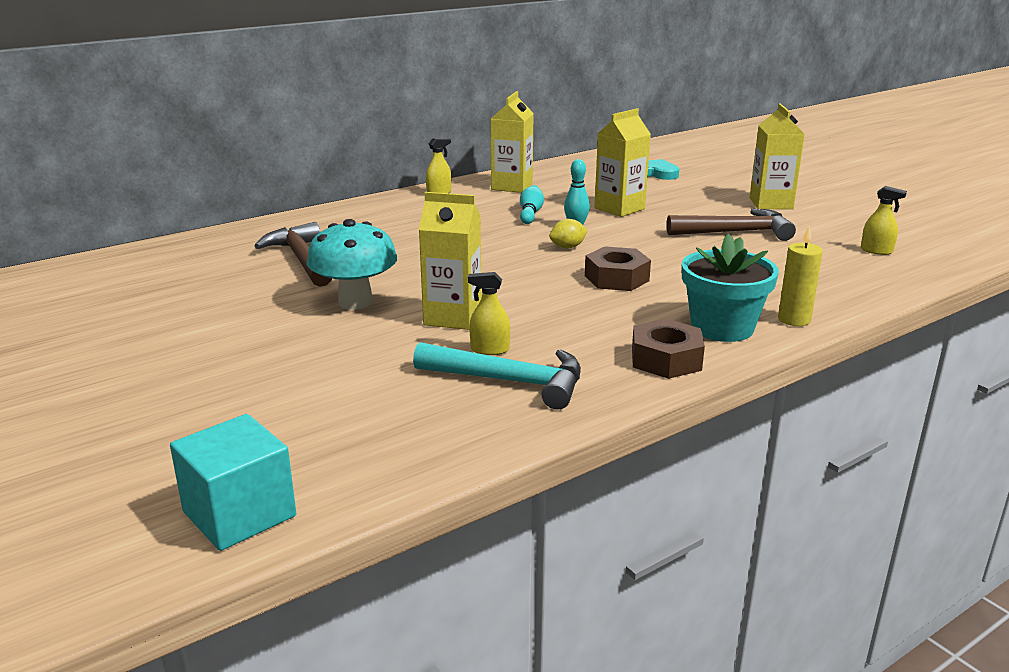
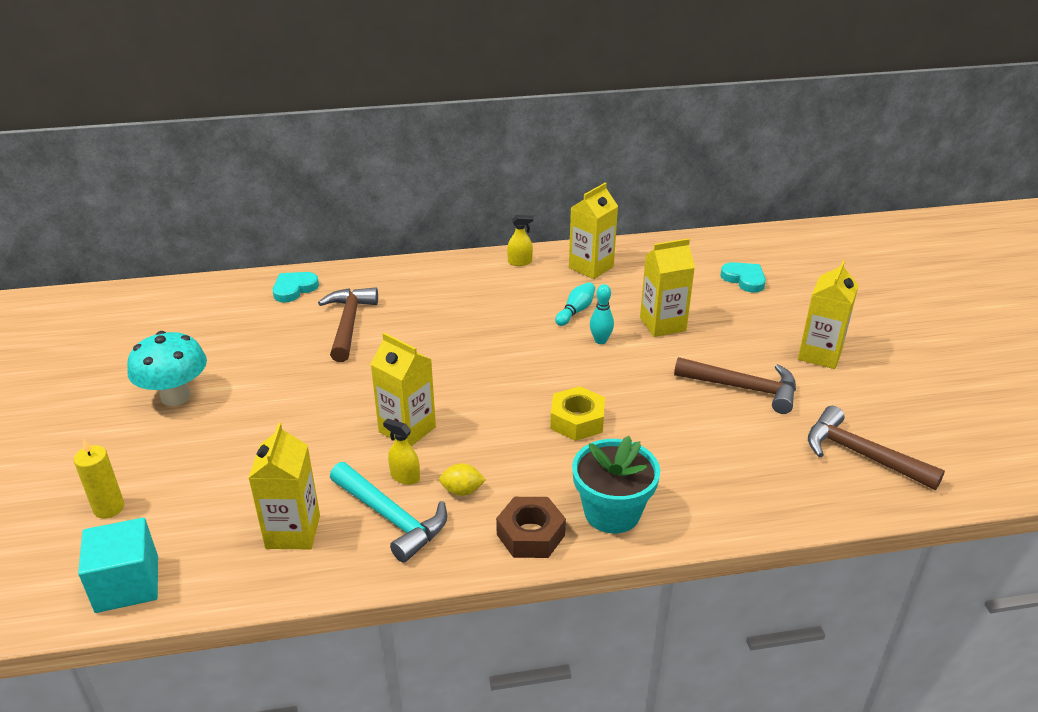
camera: 25 degrees right, 10 degrees up
turquoise mushroom [307,219,397,310] -> turquoise mushroom moved to [127,331,207,406]
yellow lemon [549,219,588,249] -> yellow lemon moved to [439,463,486,496]
brown nut [585,246,651,291] -> yellow nut [550,386,605,441]
yellow candle [778,227,823,326] -> yellow candle moved to [74,439,124,519]
yellow spray bottle [861,186,907,255] -> brown hammer [808,406,945,490]
none -> yellow carton [248,423,320,549]
none -> turquoise heart [273,272,319,303]

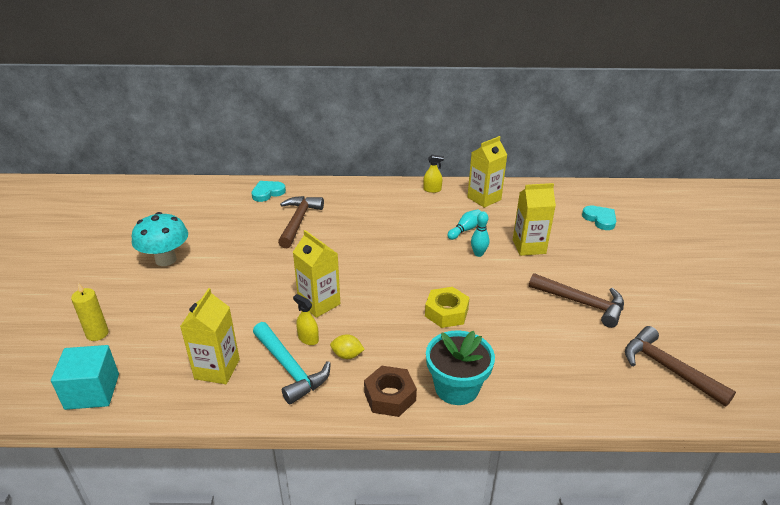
camera: 10 degrees right, 0 degrees up
yellow carton [798,261,859,369] -> none

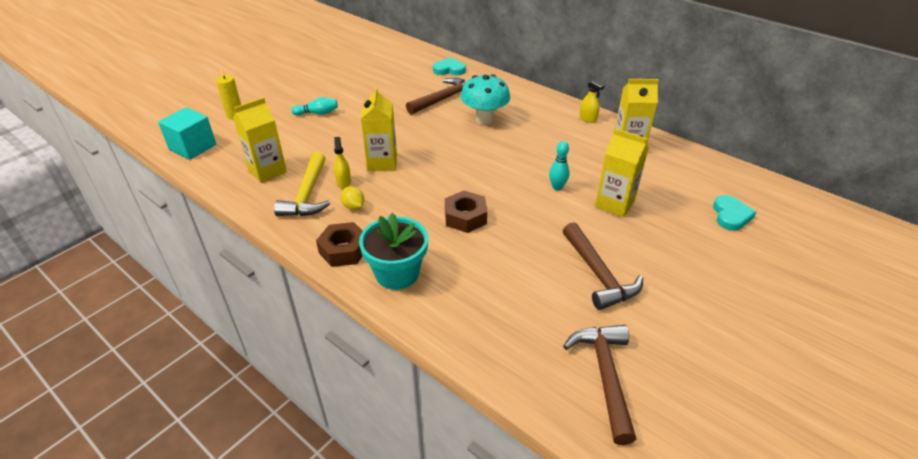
camera: 40 degrees right, 5 degrees up
turquoise mushroom [132,212,188,266] -> turquoise mushroom moved to [461,74,510,125]
turquoise hammer [253,322,331,404] -> yellow hammer [274,152,330,216]
yellow nut [425,287,470,328] -> brown nut [445,190,487,233]
turquoise bowling pin [447,209,481,240] -> turquoise bowling pin moved to [291,97,338,115]

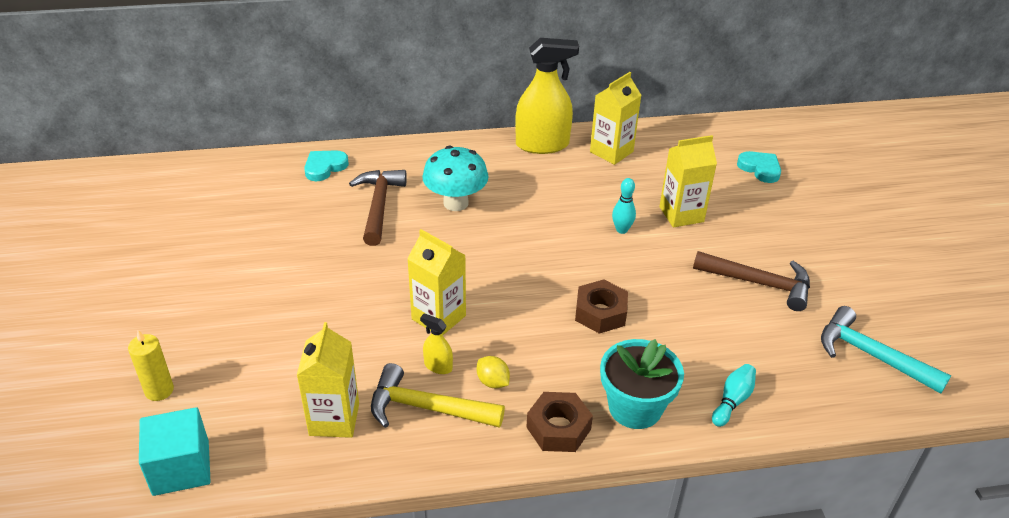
camera: 50 degrees left, 0 degrees up
yellow hammer [274,152,330,216] -> yellow hammer turned 150 degrees clockwise [371,363,505,428]
turquoise bowling pin [291,97,338,115] -> turquoise bowling pin moved to [712,364,756,427]
yellow lemon [340,186,365,210] -> yellow lemon turned 45 degrees clockwise [477,356,510,388]
brown hammer [563,325,636,445] -> turquoise hammer [821,306,951,394]
yellow spray bottle [579,80,605,123] -> yellow spray bottle [515,38,579,154], size x2.28

